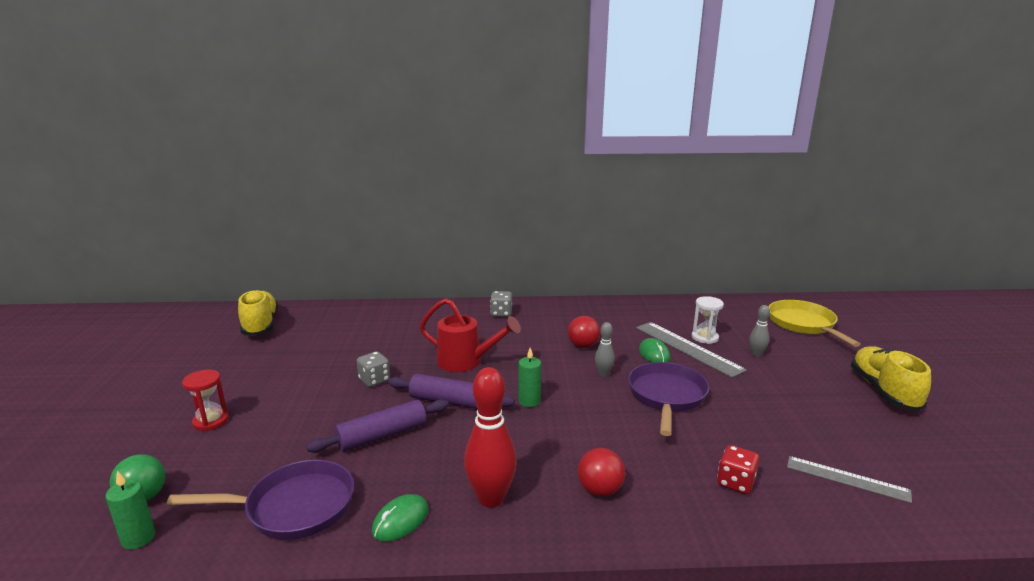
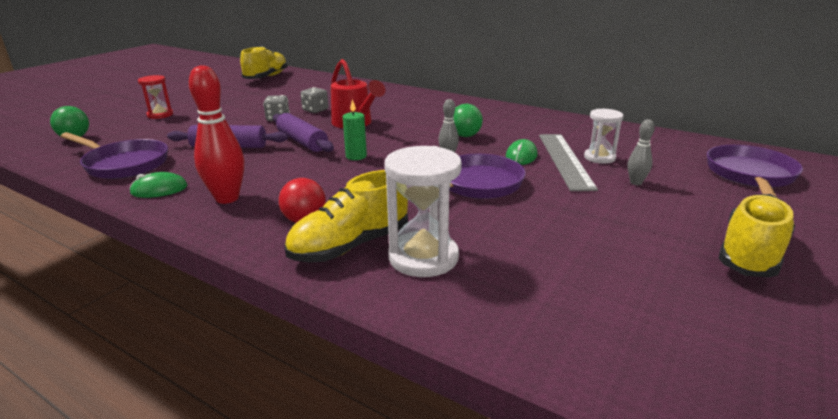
camera: 35 degrees right, 5 degrees up
green candle [105,471,155,549] -> none
grey dice [490,291,512,317] -> grey dice moved to [300,87,329,113]
red ball [568,316,600,348] -> green ball [453,104,483,137]
red dice [717,445,759,494] -> white hourglass [384,146,462,277]
yellow pan [769,300,861,347] -> purple pan [707,145,803,197]
grey ruler [787,456,912,503] -> none
none -> yellow shoe [285,170,408,263]

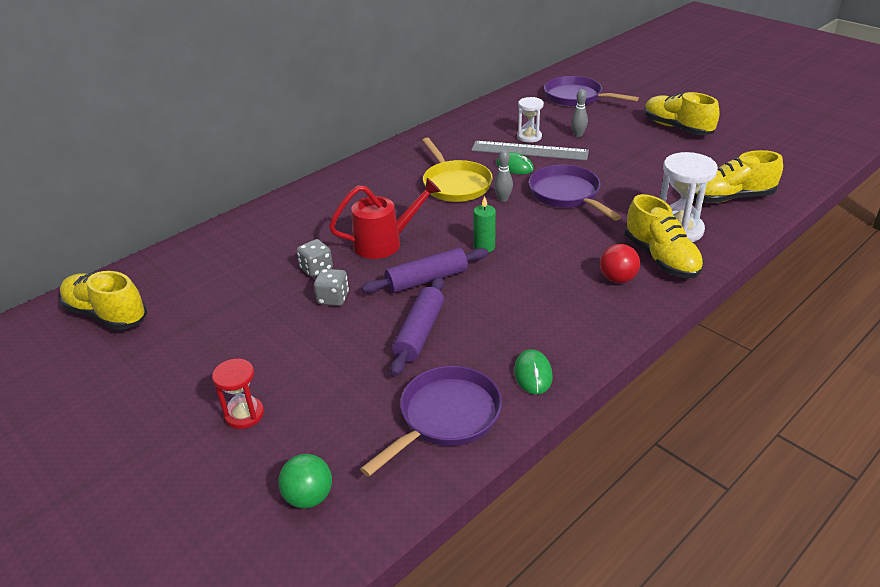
camera: 75 degrees left, 10 degrees up
red bowling pin [189,65,244,204] -> none
green ball [453,104,483,137] -> yellow pan [422,138,493,202]
none -> yellow shoe [694,150,783,203]

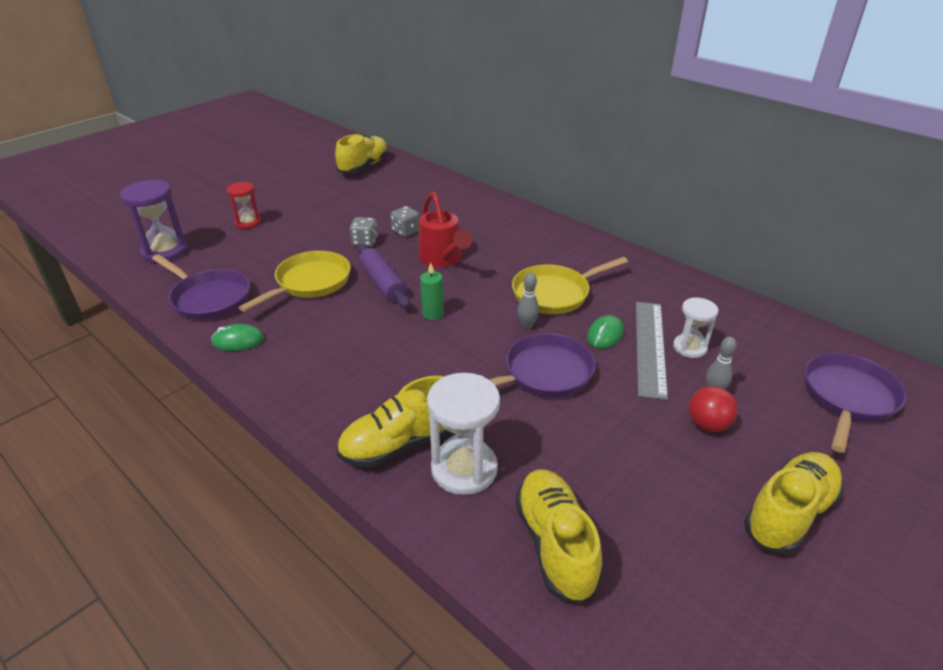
camera: 85 degrees right, 0 degrees up
green ball [278,454,332,508] -> purple hourglass [120,180,189,263]
purple rolling pin [391,277,444,376] -> yellow pan [238,251,351,312]
red ball [600,244,640,283] -> red ball moved to [689,386,738,432]

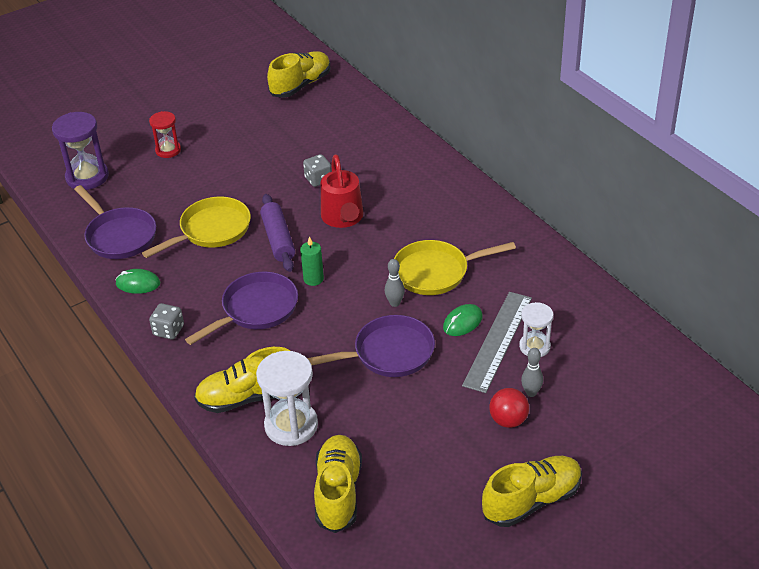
camera: 15 degrees right, 5 degrees up
grey dice [350,217,378,247] -> grey dice moved to [149,303,184,340]
purple pan [804,353,907,453] -> purple pan moved to [185,272,298,345]

